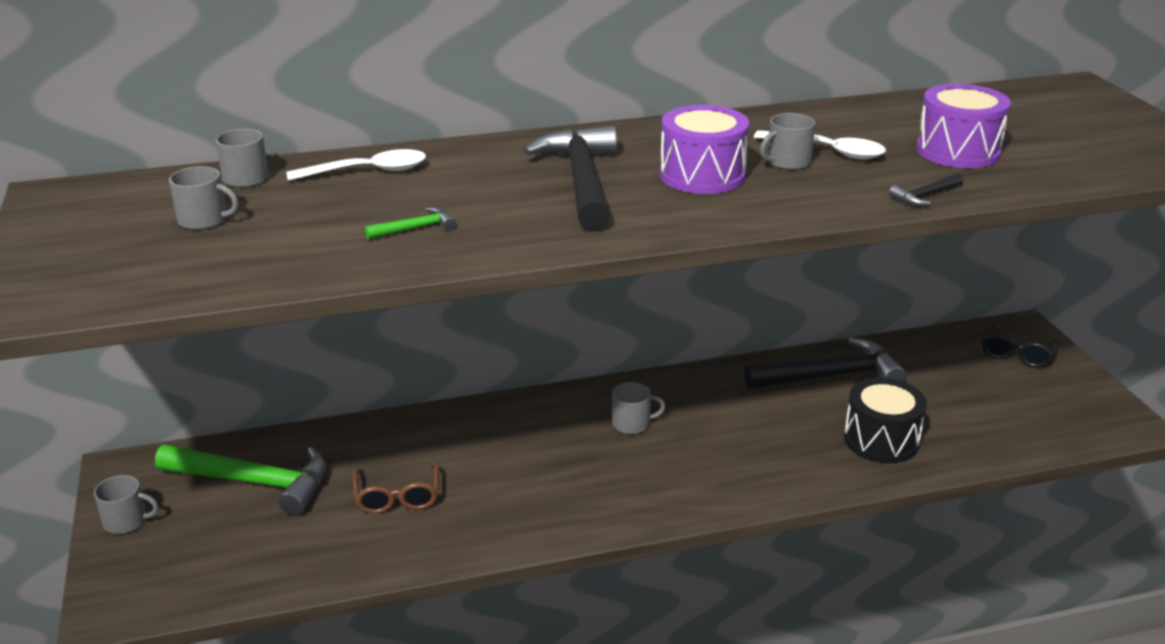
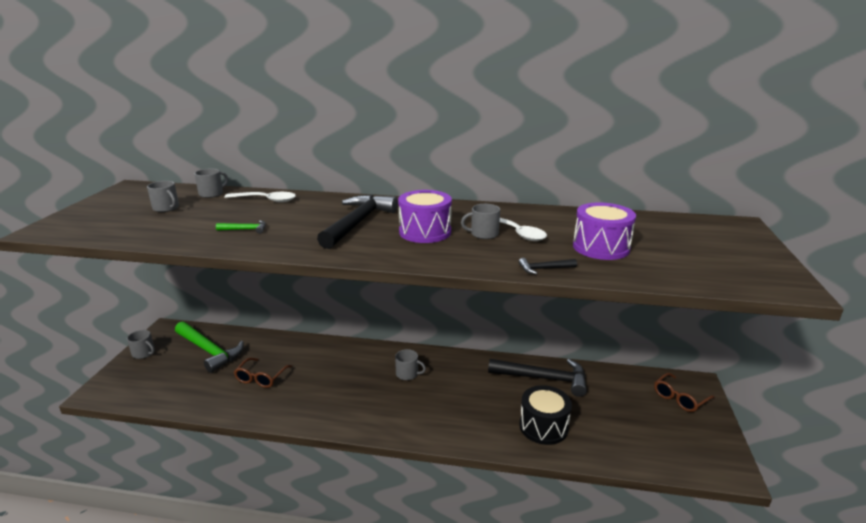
camera: 25 degrees right, 5 degrees down
black glasses [982,322,1060,368] -> brown glasses [654,373,715,412]

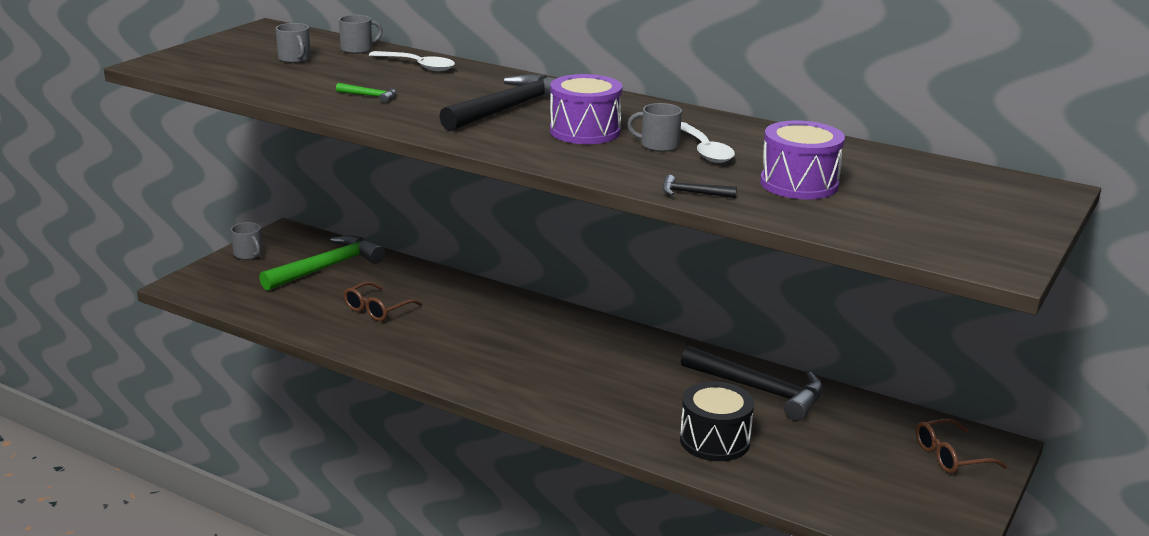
camera: 20 degrees right, 0 degrees up
green hammer [175,322,244,373] -> green hammer turned 105 degrees counterclockwise [259,235,385,291]
grey mug [395,349,426,380] -> none

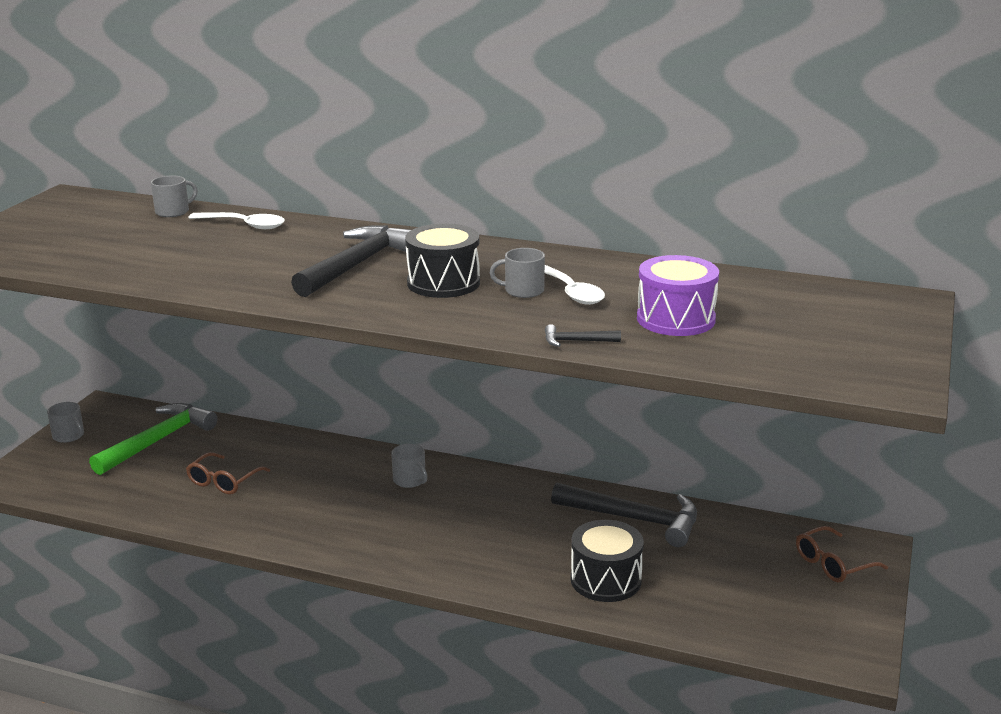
camera: 10 degrees left, 0 degrees up
grey mug [276,23,311,63] -> grey mug moved to [391,444,428,488]
green hammer [336,83,396,103] -> none
purple drum [550,74,622,144] -> black drum [405,224,480,298]

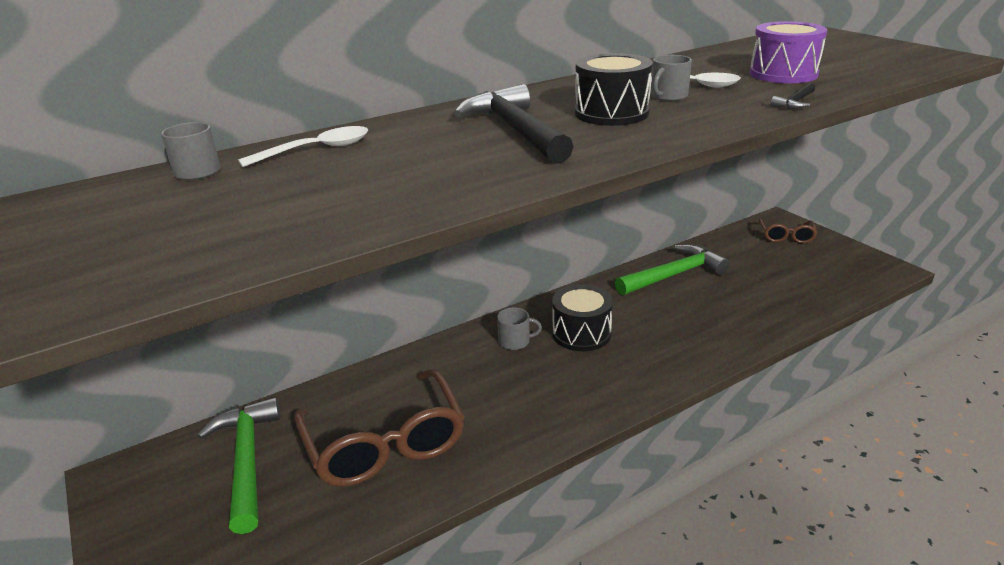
camera: 50 degrees left, 5 degrees up
grey mug [47,402,84,443] -> none
brown glasses [186,452,270,495] -> brown glasses [294,369,465,486], size x1.99
black hammer [551,482,697,547] -> green hammer [615,244,730,295]
black drum [571,520,644,602] -> black drum moved to [552,284,613,351]

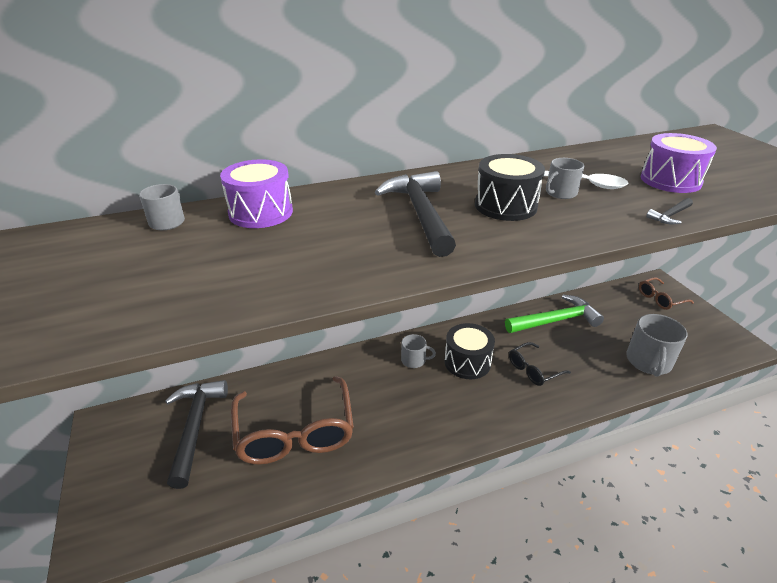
camera: 10 degrees right, 5 degrees up
green hammer [197,397,281,534] -> black hammer [165,380,228,489]
white spoon [238,126,368,167] -> purple drum [220,159,293,228]
brown glasses [758,219,817,243] -> brown glasses turned 45 degrees clockwise [639,277,694,310]
none -> black glasses [509,342,571,386]
none -> grey mug [626,314,688,377]

